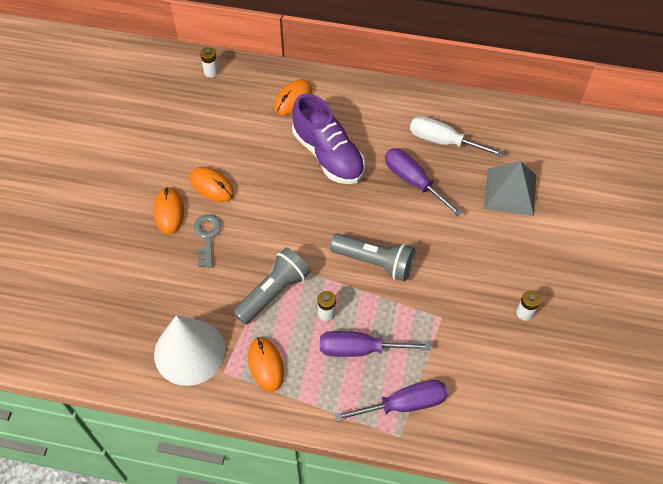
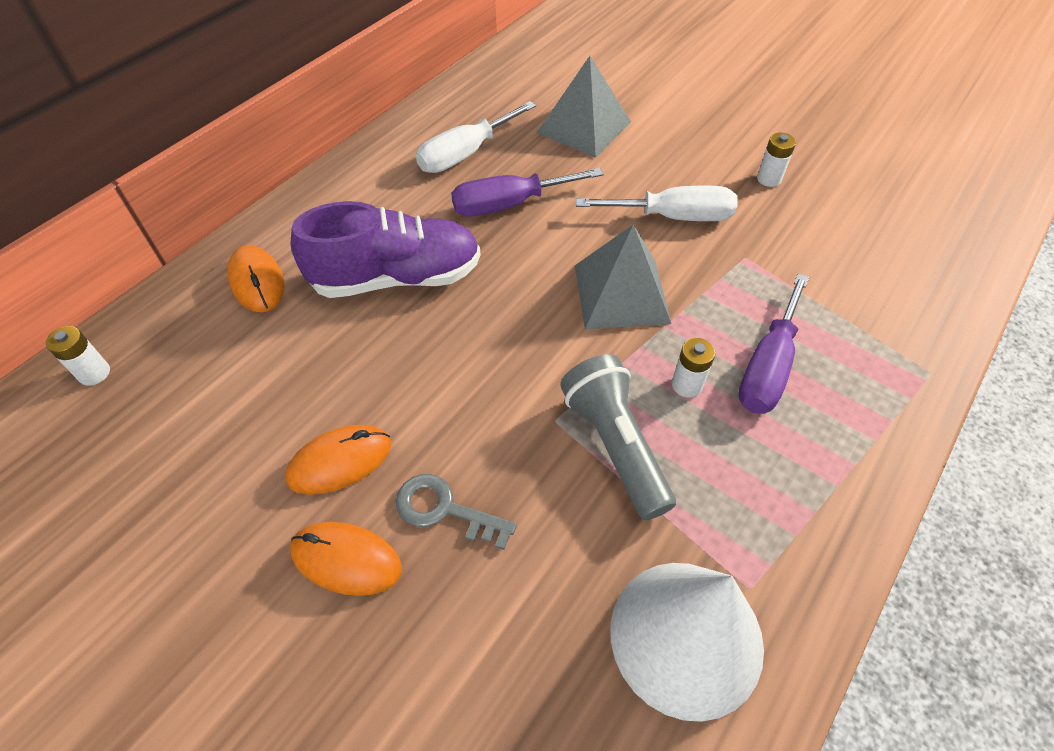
camera: 65 degrees left, 5 degrees down
orange mouse [248,337,284,392] -> none
grey flashlight [330,233,415,281] -> grey pyramid [575,224,671,329]
purple screwdriver [334,380,448,422] -> none
none -> white screwdriver [576,186,738,221]

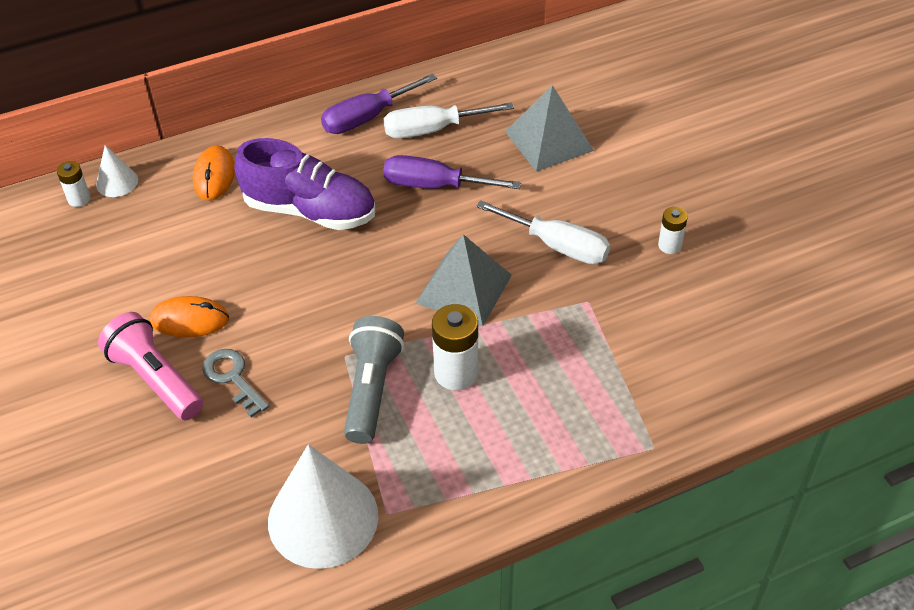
camera: 30 degrees right, 5 degrees down
orange mouse [290,522,402,596] -> pink flashlight [98,312,203,420]
white battery [672,338,715,398] -> white battery [432,304,478,390], size x1.72
purple screwdriver [738,273,809,414] -> purple screwdriver moved to [321,73,437,134]
none -> white cone [96,145,138,197]

